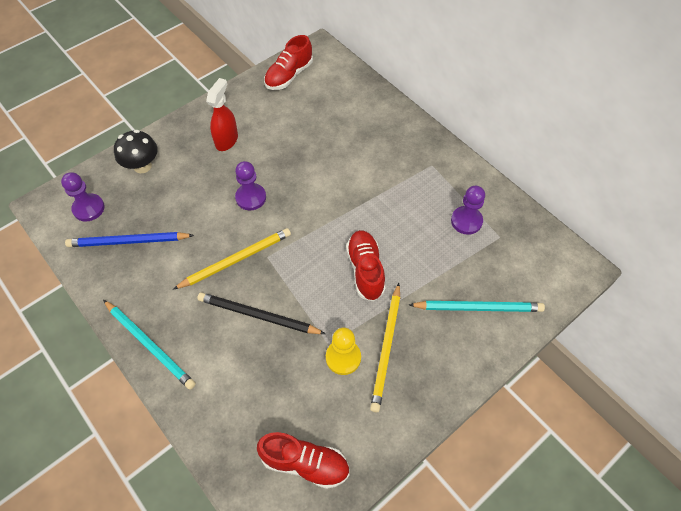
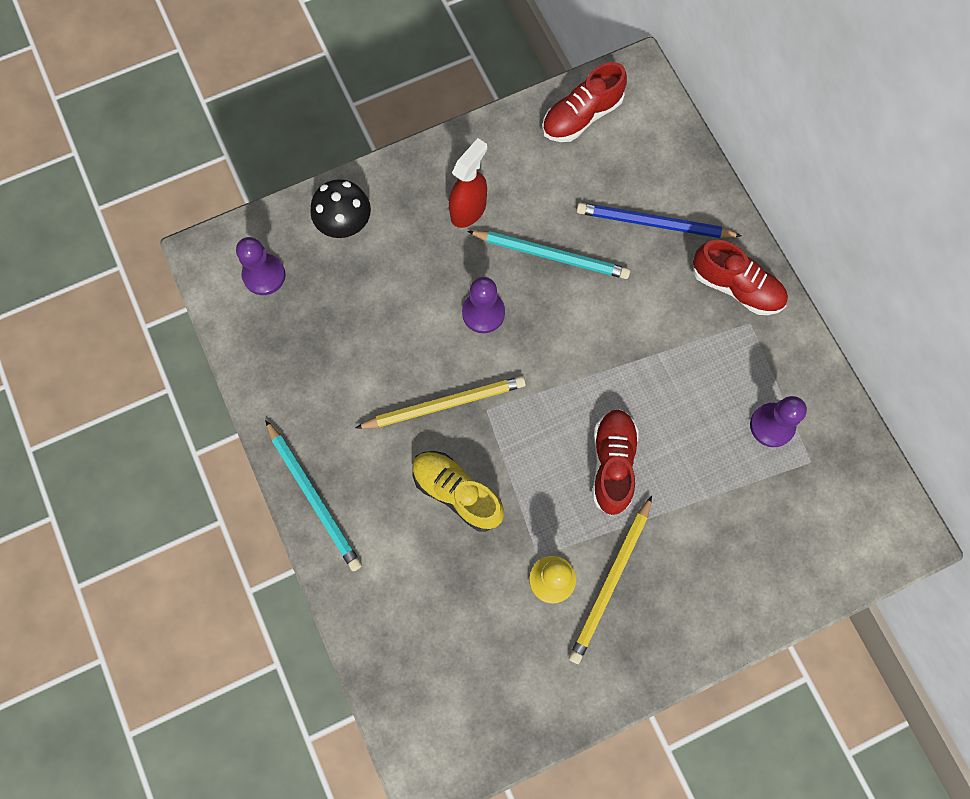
camera: 15 degrees right, 15 degrees up
blue pencil [65,232,194,247] -> blue pencil moved to [577,203,742,238]
black pencil [197,292,326,334] -> yellow shoe [412,451,504,532]
red shoe [257,432,349,489] -> red shoe moved to [693,240,788,315]
turquoise pencil [409,301,545,312] -> turquoise pencil moved to [467,231,630,279]

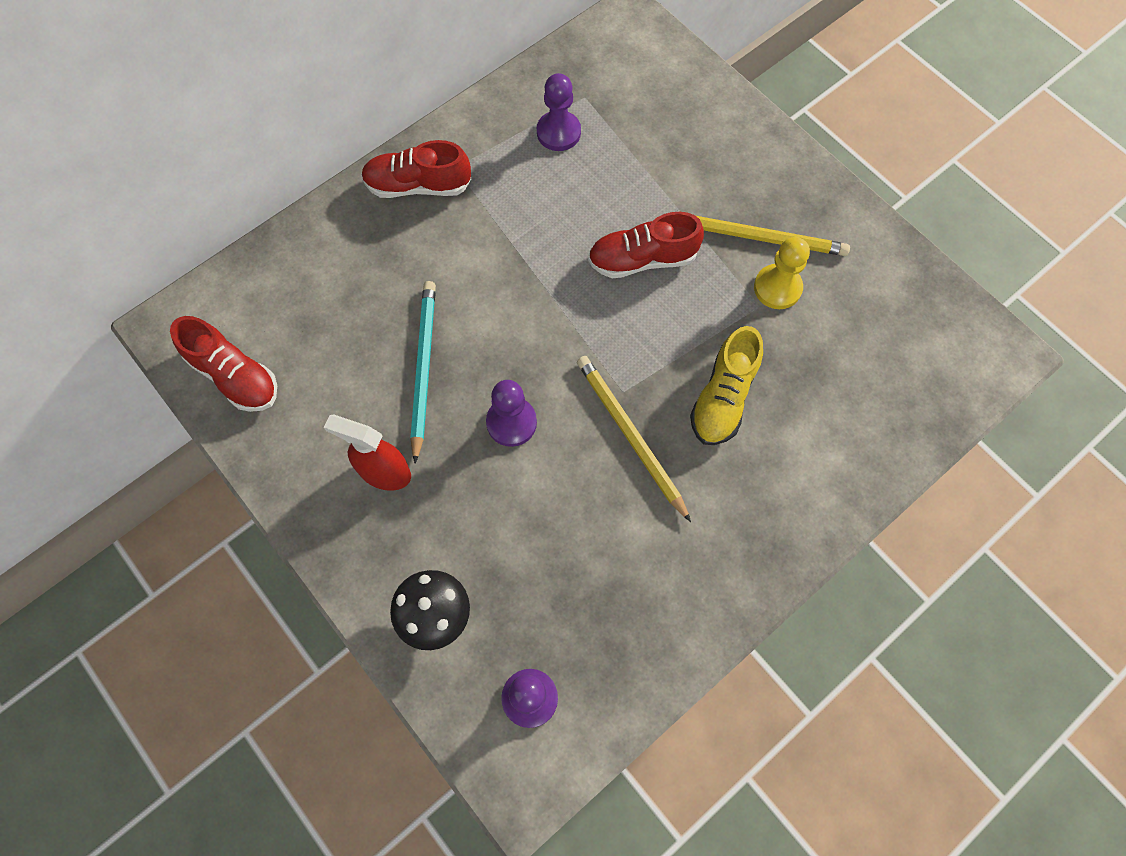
camera: 105 degrees left, 5 degrees down
turquoise pencil [265,420,362,571] -> none
blue pencil [577,203,742,238] -> none
red shoe [693,240,788,315] -> red shoe turned 105 degrees counterclockwise [361,140,471,198]

